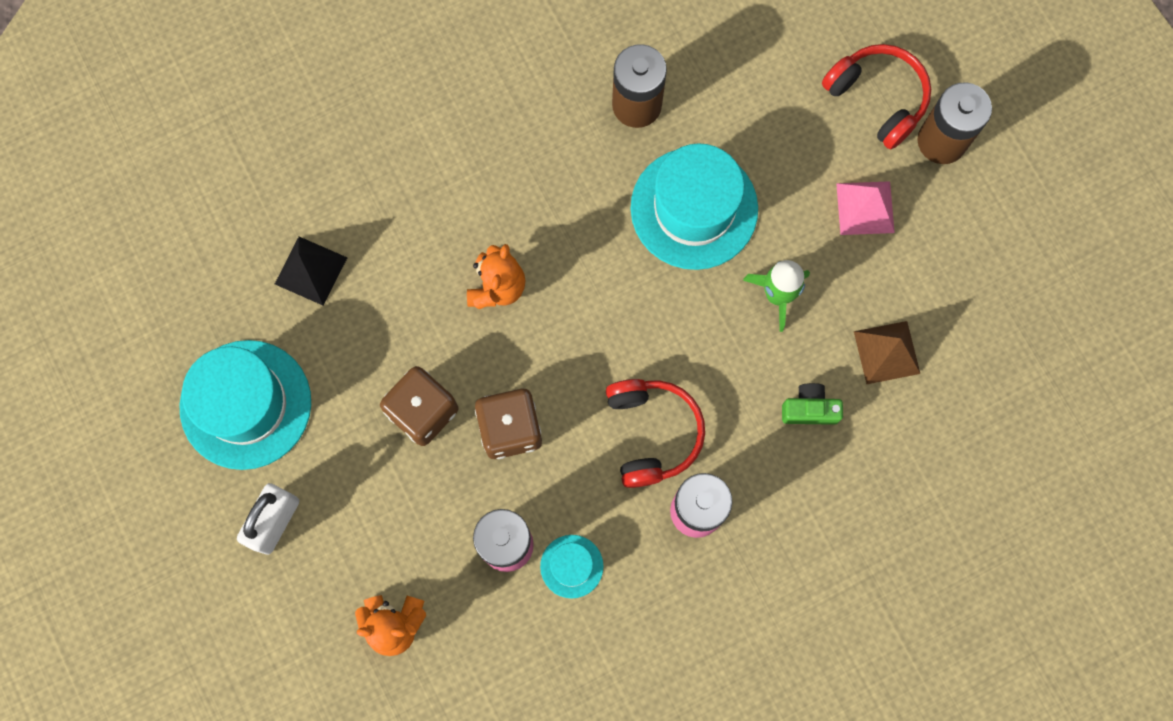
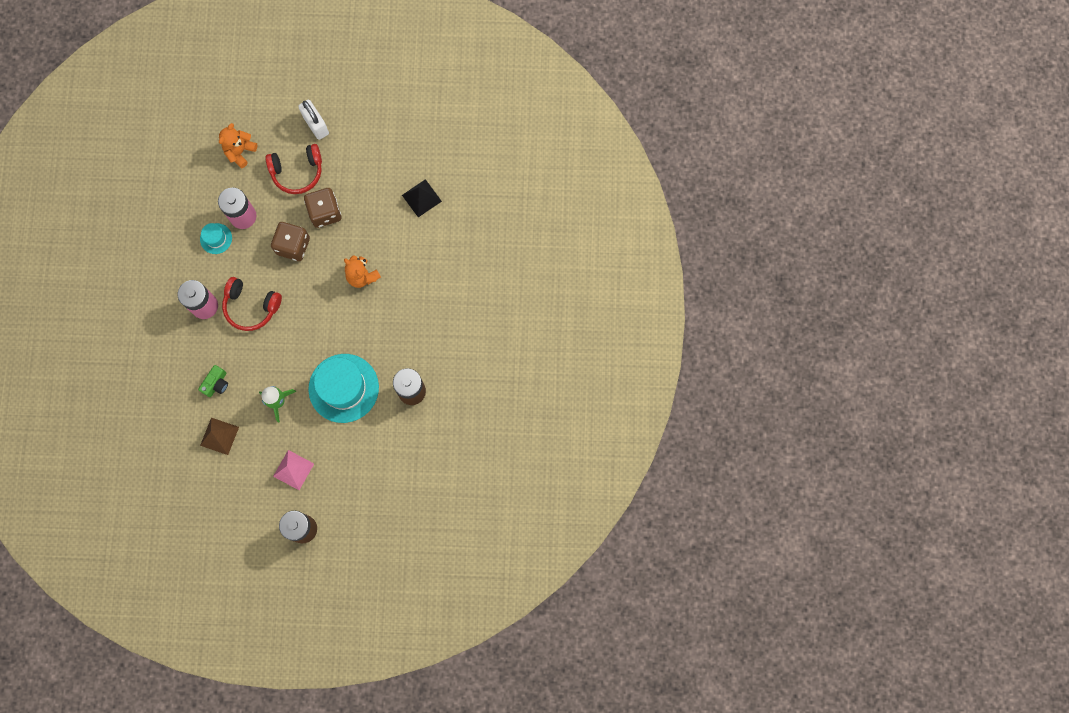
camera: 120 degrees right, 0 degrees up
turquoise hat [179,340,311,470] -> none
red headphones [822,44,931,149] -> red headphones moved to [265,144,322,194]

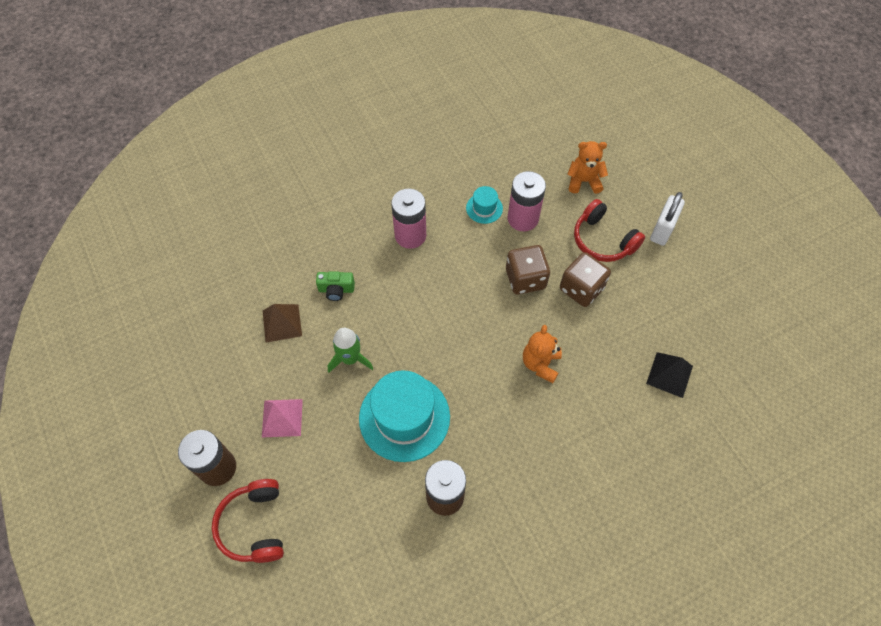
camera: 60 degrees right, 15 degrees down
red headphones [222,277,282,331] -> red headphones moved to [212,479,284,563]

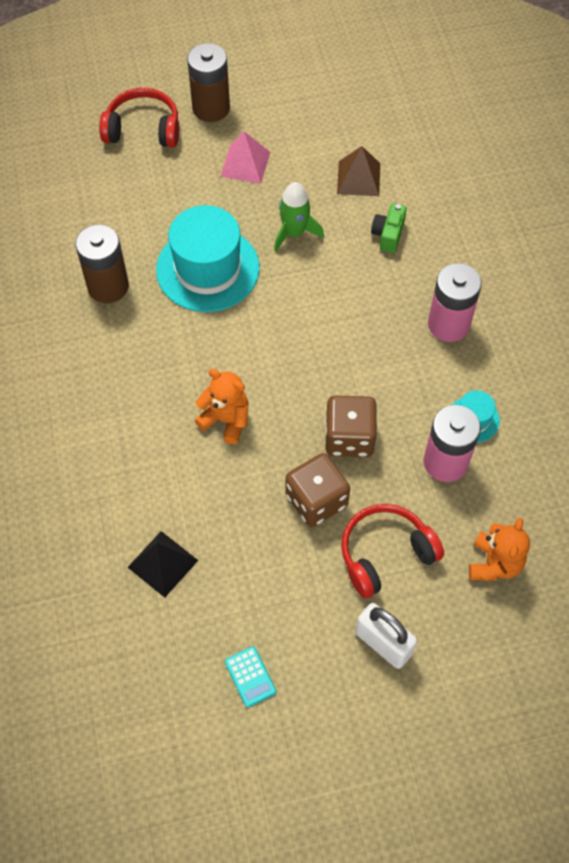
camera: 105 degrees right, 0 degrees up
none -> turquoise calculator [225,646,276,707]

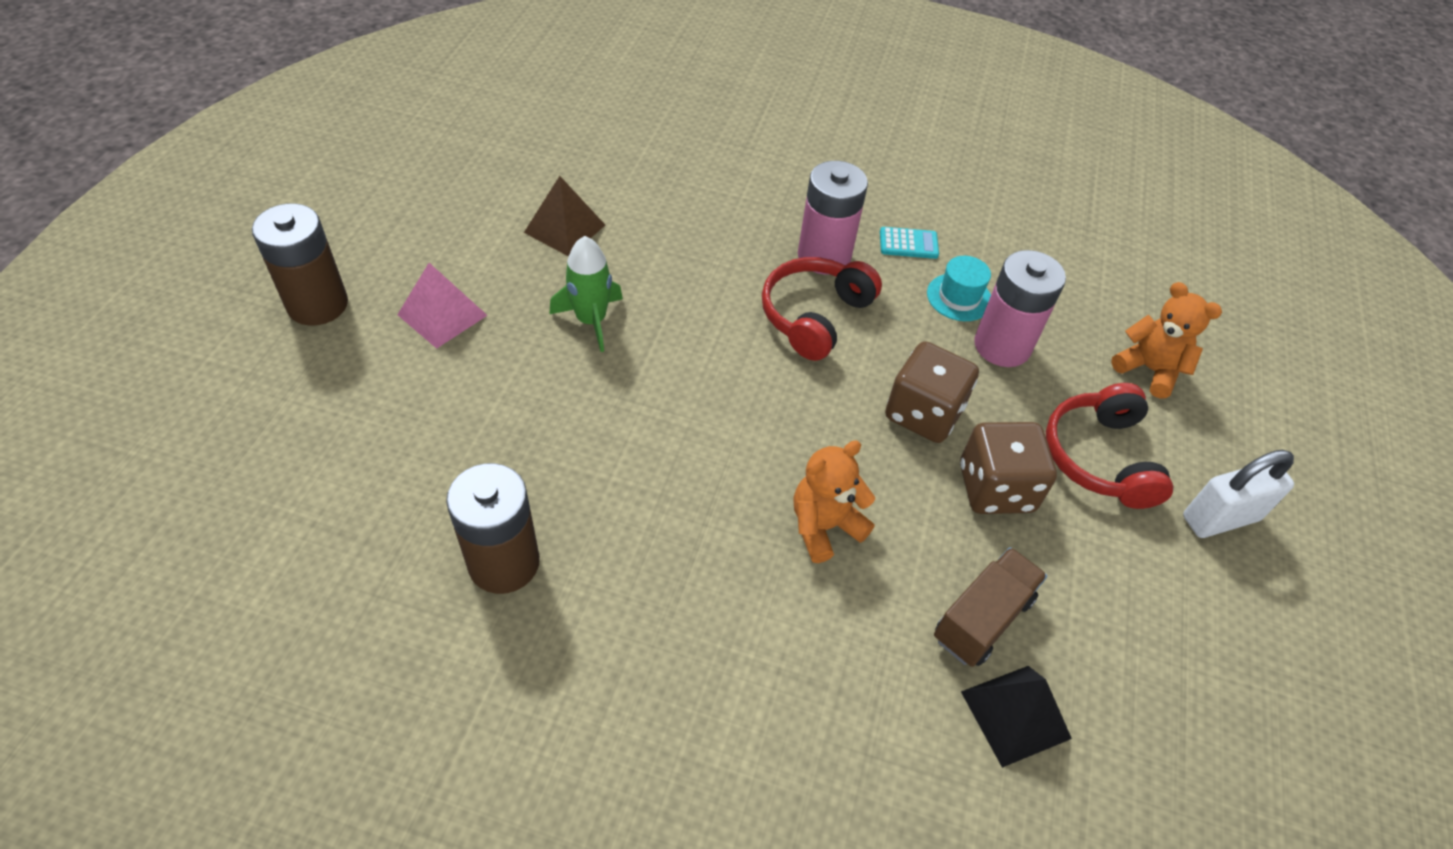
camera: 65 degrees left, 10 degrees down
red headphones [99,88,179,147] -> red headphones moved to [762,257,882,361]
turquoise hat [156,205,260,312] -> none
turquoise calculator [225,646,276,707] -> turquoise calculator moved to [880,227,939,259]
green camera [371,203,407,253] -> none
none -> brown truck [934,547,1047,667]

